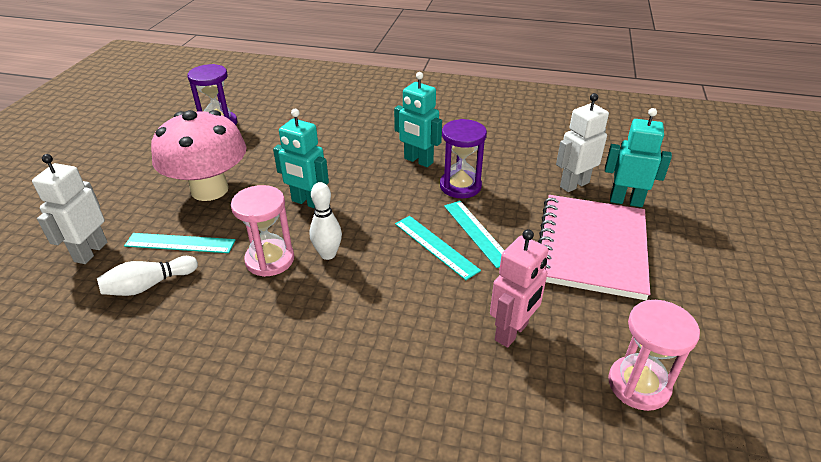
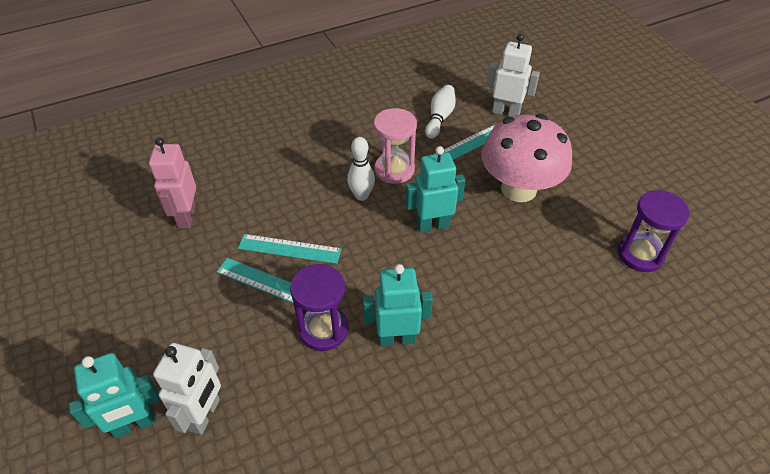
camera: 140 degrees right, 10 degrees up
white robot [32,154,107,264] -> white robot turned 45 degrees counterclockwise [487,34,540,117]
pink notebook [538,195,650,300] -> none
pink hourglass [608,300,700,411] -> none

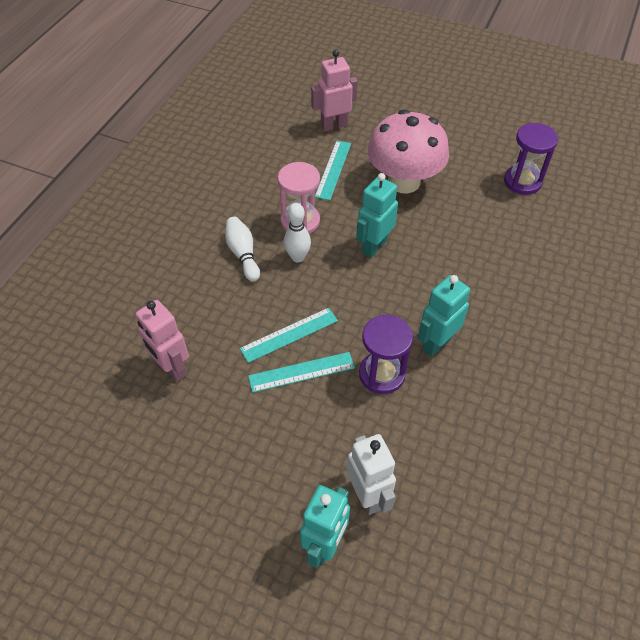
camera: 40 degrees left, 5 degrees up
white bowling pin [425,85,456,139] -> white bowling pin moved to [225,217,260,282]
white robot [487,34,540,117] -> pink robot [311,50,358,131]

